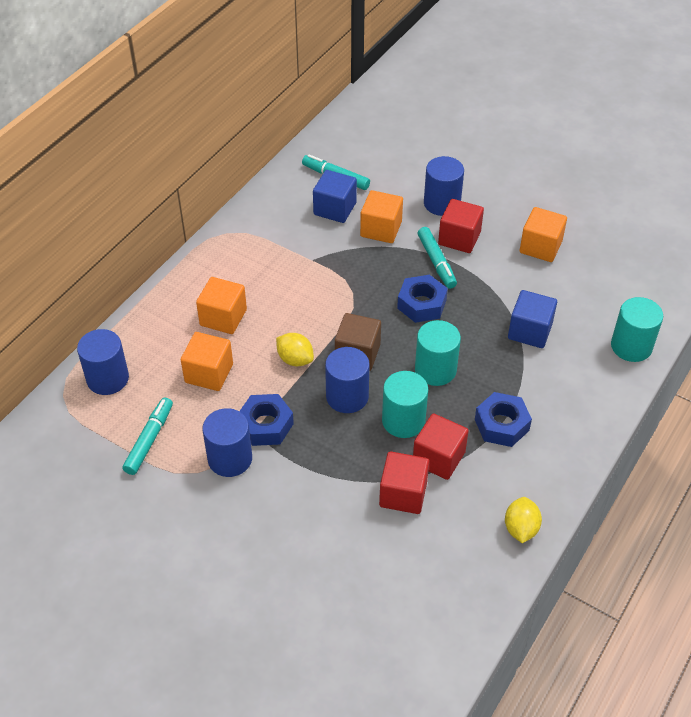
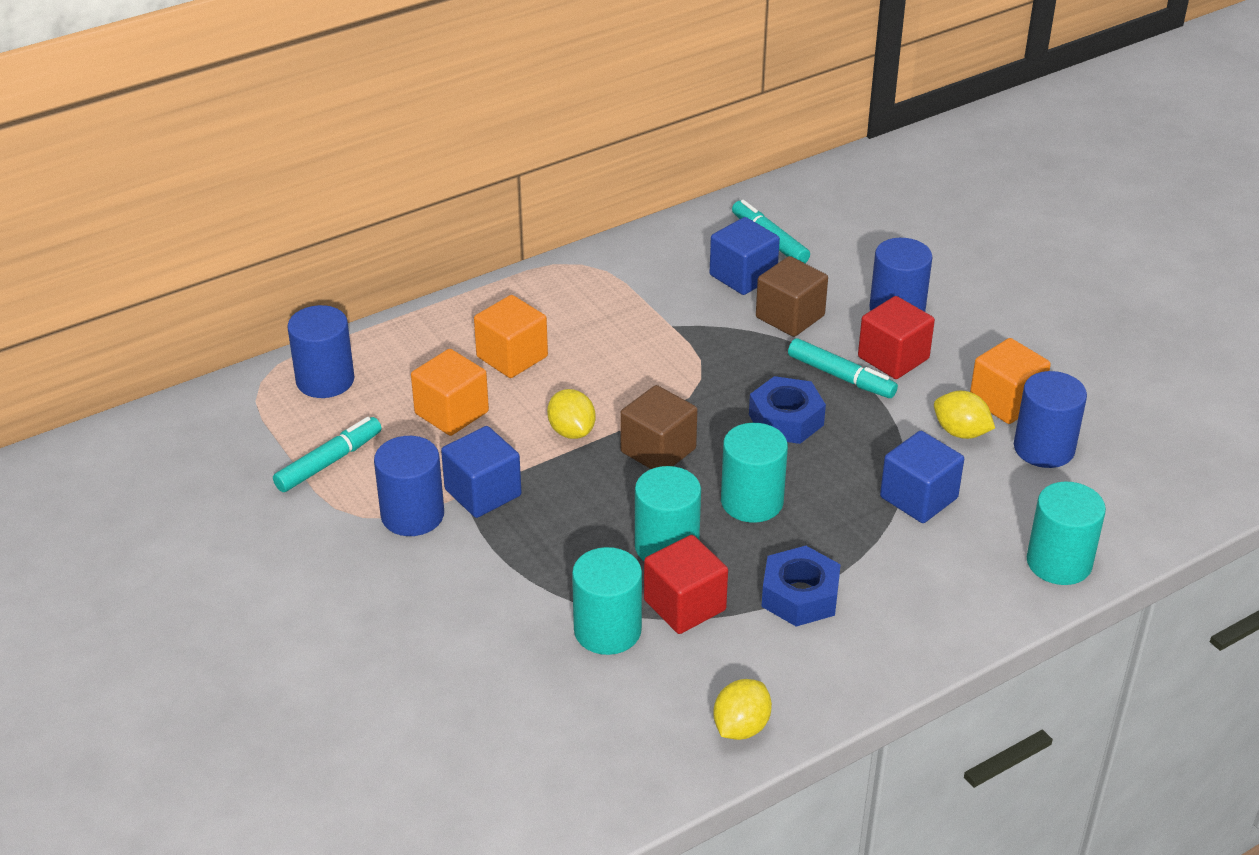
camera: 25 degrees right, 10 degrees down
blue nut [239,394,294,446] -> blue cube [441,426,521,518]
blue cylinder [325,347,370,413] -> blue cylinder moved to [1014,371,1087,468]
orange cube [360,190,403,243] -> brown cube [756,256,828,337]
red cube [379,451,429,514] -> turquoise cylinder [572,547,642,655]
turquoise marker [418,227,457,289] -> turquoise marker turned 60 degrees counterclockwise [788,338,898,398]
none -> yellow lemon [934,391,995,439]

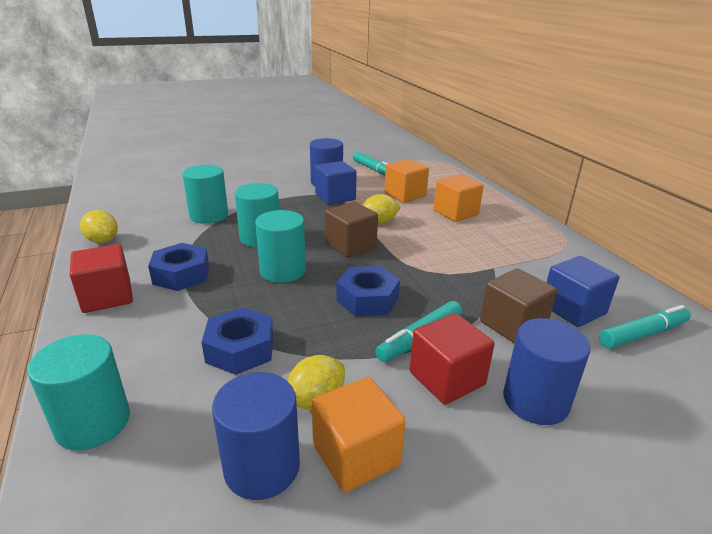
camera: 100 degrees right, 10 degrees down
blue cylinder [287,305,354,398] -> none
red cube [644,535,728,634] -> red cube moved to [70,244,133,313]
blue cube [880,431,964,523] -> blue nut [201,307,274,375]

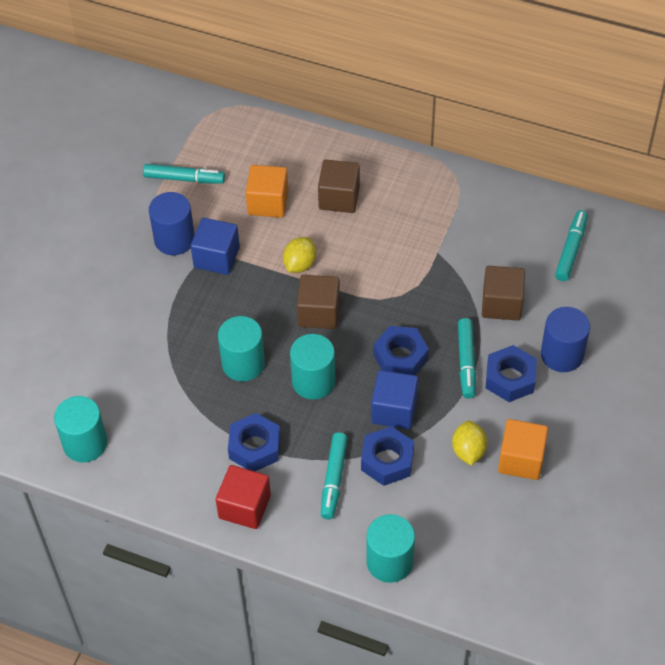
camera: 45 degrees left, 25 degrees up
yellow lemon [80,210,118,243] -> none
turquoise cylinder [182,165,228,224] -> turquoise cylinder moved to [54,396,107,462]
blue cylinder [212,372,300,500] -> none
red cube [410,313,495,405] -> blue nut [486,345,537,402]
orange cube [433,174,484,222] -> brown cube [318,160,360,213]
blue cube [546,256,619,327] -> blue cube moved to [371,370,418,429]
none -> turquoise marker [321,433,348,519]

